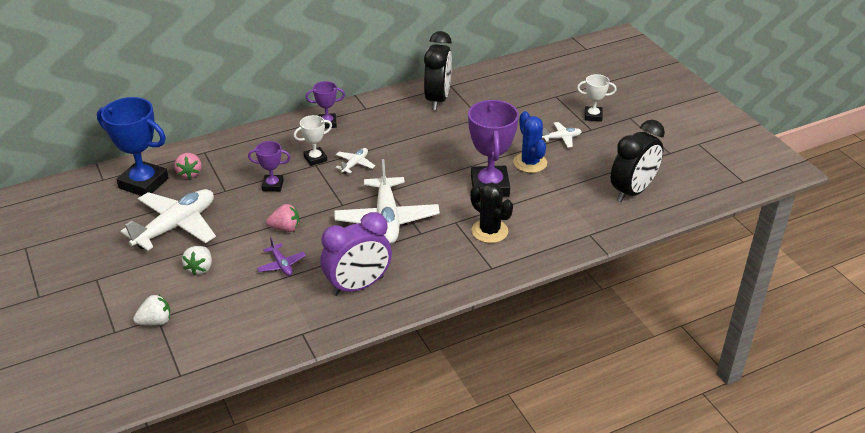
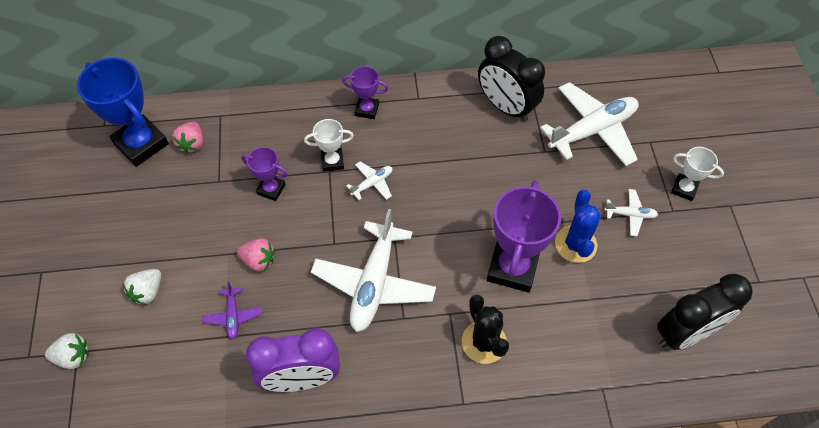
camera: 20 degrees right, 20 degrees up
white plane [121,189,216,251] -> white plane moved to [540,82,639,166]
black clock [424,31,452,110] -> black clock turned 105 degrees clockwise [478,36,545,122]

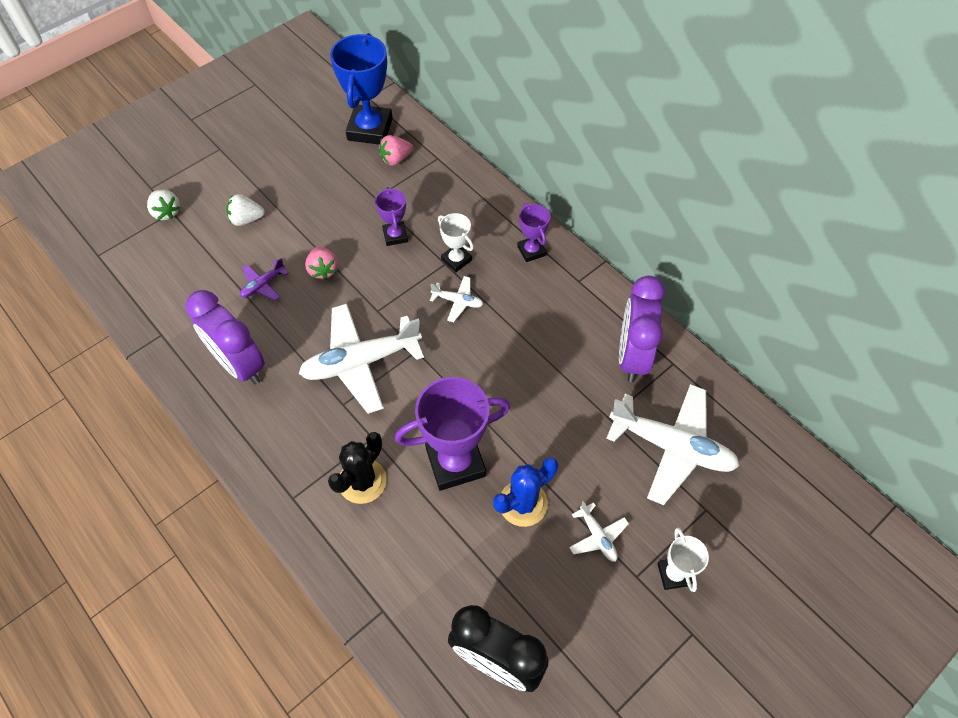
camera: 55 degrees right, 0 degrees up
black clock [478,36,545,122] -> purple clock [619,276,665,382]

